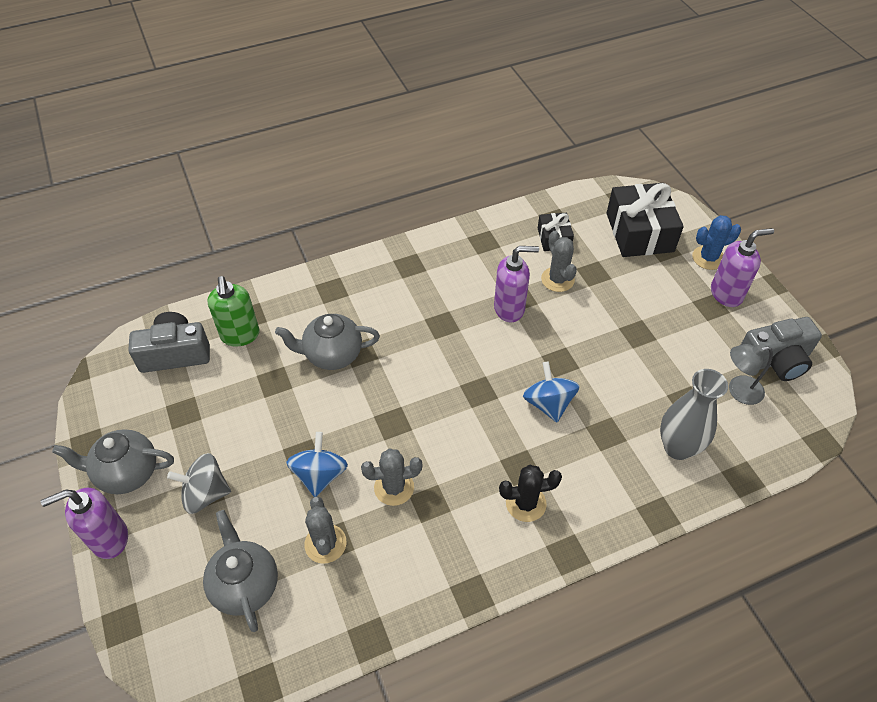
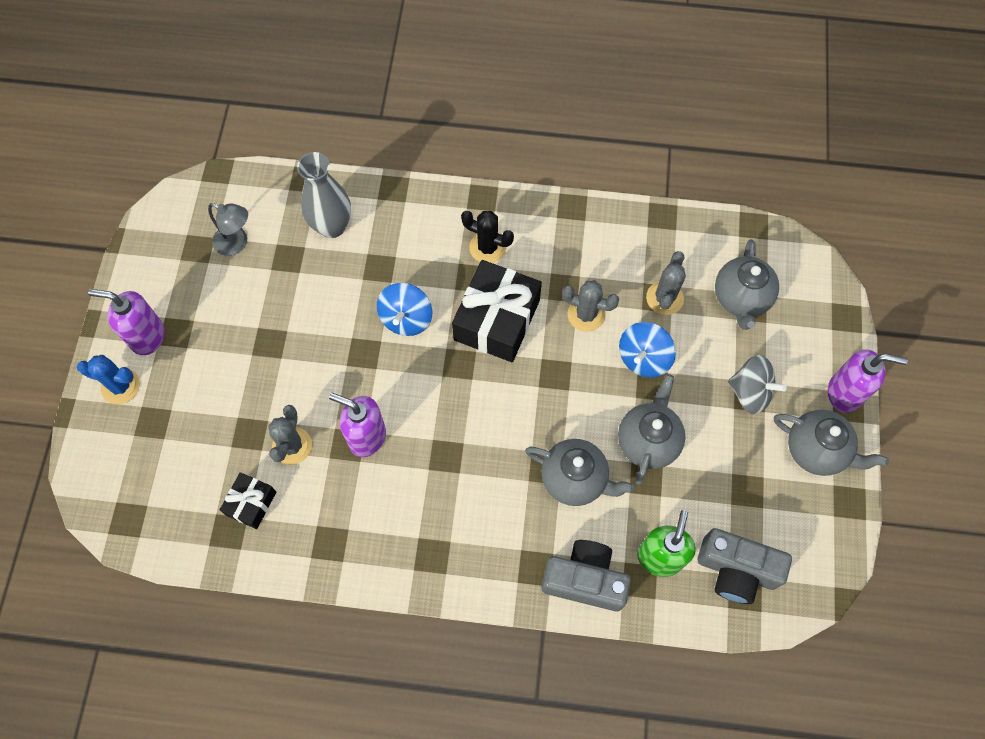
camera: 150 degrees left, 15 degrees up
black gift [606,183,684,257] -> black gift moved to [452,260,542,362]
grey camera [741,317,822,381] -> grey camera moved to [542,540,631,612]
none -> grey teapot [618,374,685,485]

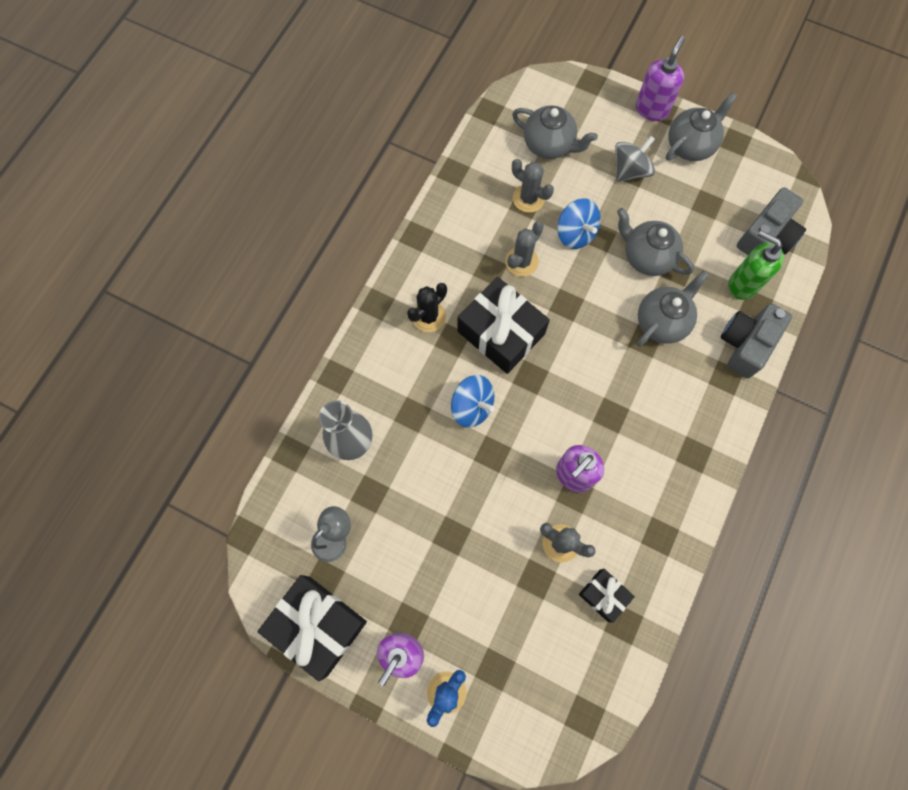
camera: 70 degrees left, 5 degrees up
none -> black gift [258,575,367,681]

